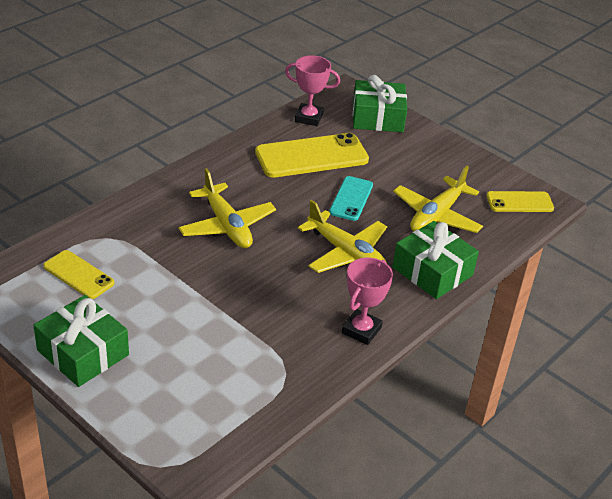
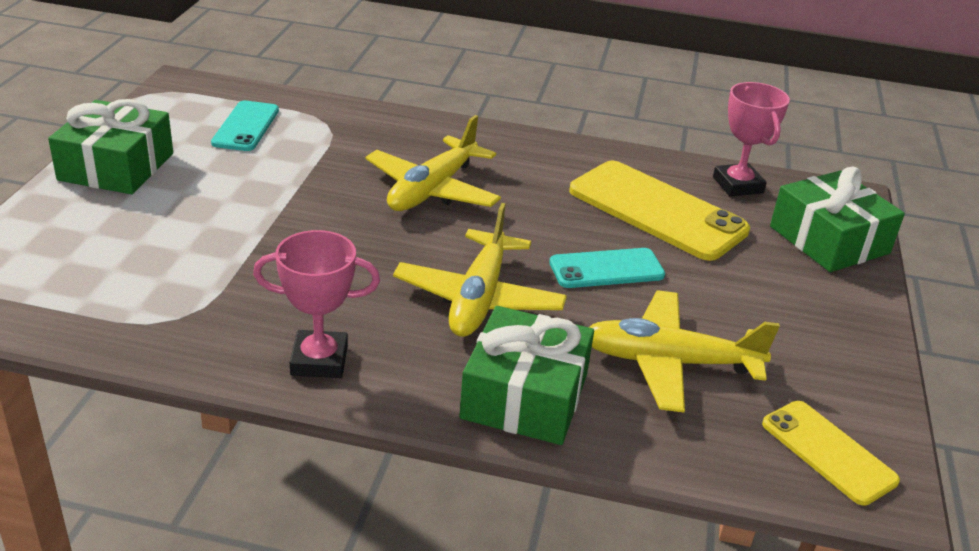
camera: 60 degrees right, 5 degrees down
yellow phone [43,250,115,299] -> turquoise phone [211,101,279,151]

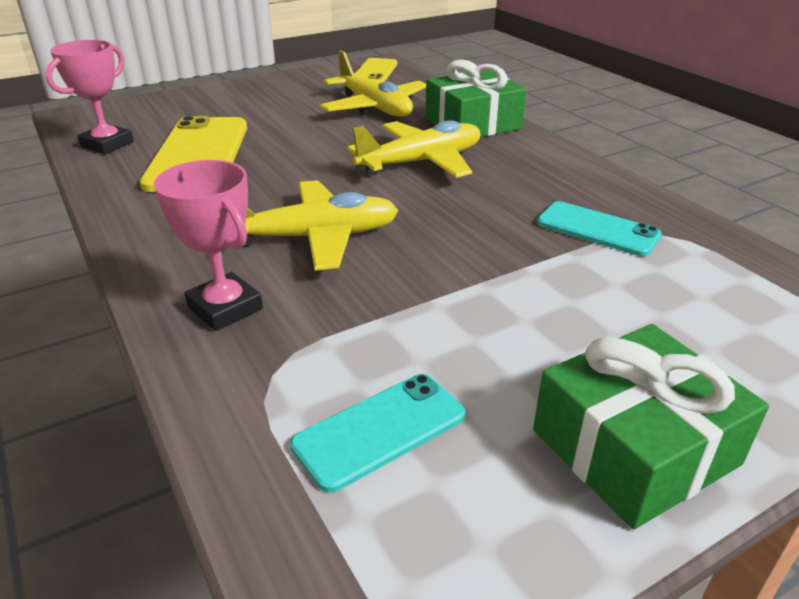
camera: 130 degrees left, 0 degrees up
pink trophy [253,230,380,378] -> pink trophy moved to [154,160,263,331]
turquoise phone [549,248,665,288] -> turquoise phone moved to [537,201,662,256]
green gift [770,167,905,272] -> none

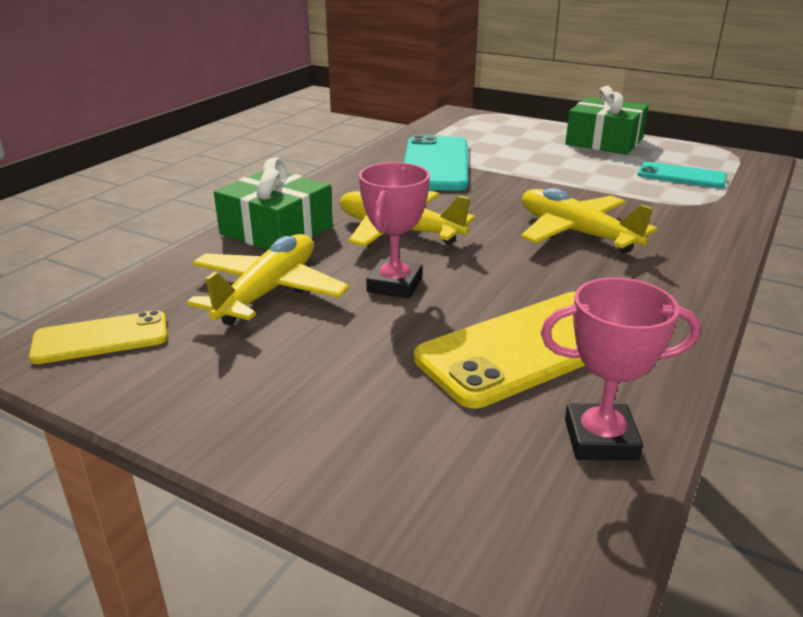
camera: 120 degrees left, 5 degrees down
pink trophy [154,160,263,331] -> pink trophy moved to [359,162,430,299]
turquoise phone [537,201,662,256] -> turquoise phone [404,135,468,191], size x1.74

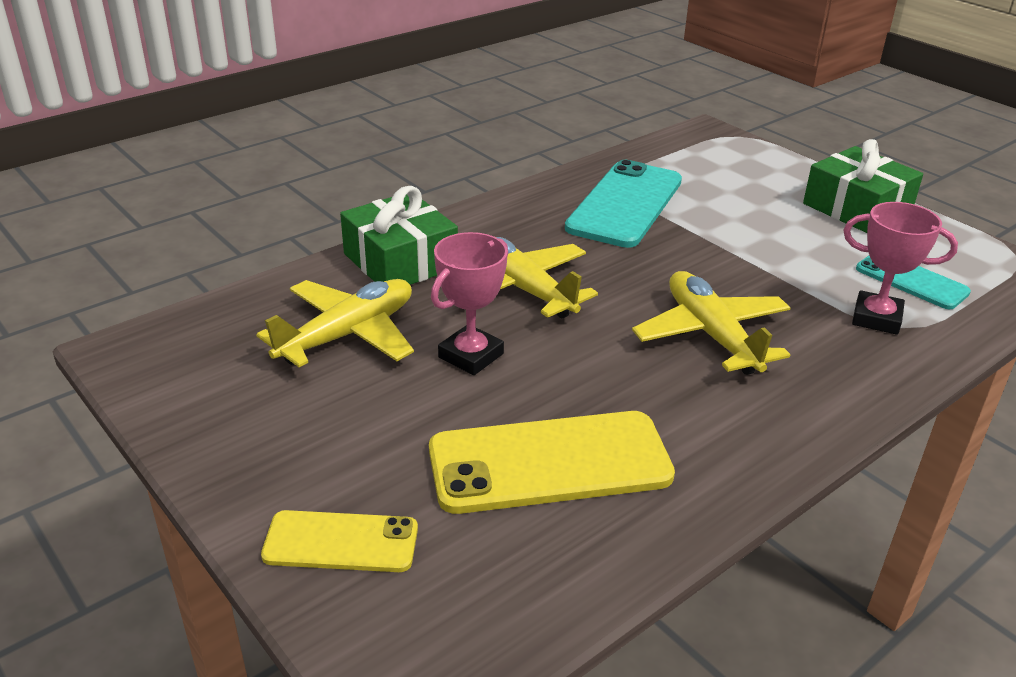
camera: 20 degrees right, 5 degrees up
yellow phone [29,310,167,364] -> yellow phone moved to [261,510,418,572]
pink trophy [541,277,701,461] -> pink trophy moved to [843,202,958,335]

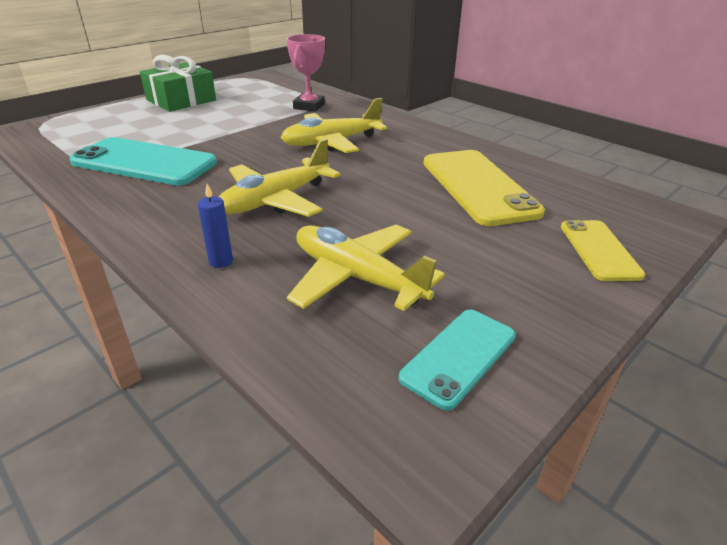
camera: 95 degrees left, 0 degrees up
green gift [340,186,458,285] -> blue candle [197,184,233,268]
pink trophy [431,232,508,375] -> none
turquoise phone [856,256,971,309] -> turquoise phone moved to [399,309,516,410]

